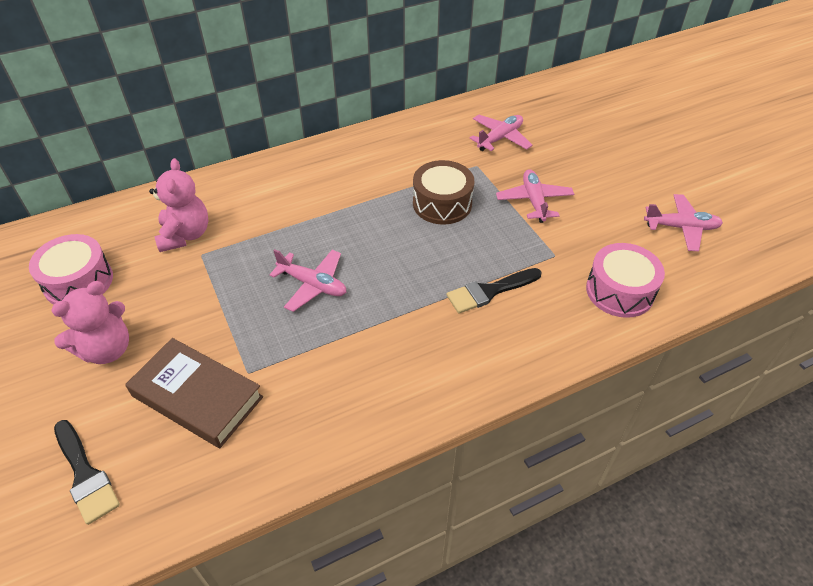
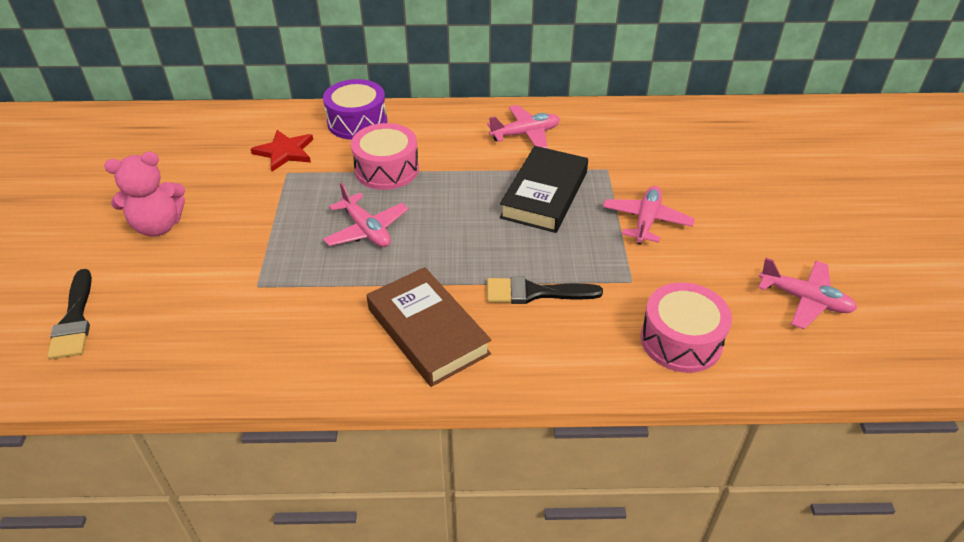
camera: 25 degrees right, 5 degrees down
pink drum [29,234,113,305] -> pink drum moved to [351,123,419,190]
brown book [125,338,263,448] -> brown book moved to [367,267,491,387]
pink teddy bear [149,158,208,252] -> red star [251,130,313,172]
brown drum [413,160,474,224] -> black book [500,146,588,233]
pink plane [470,115,532,151] -> pink plane moved to [487,105,560,148]
none -> purple drum [323,79,387,140]

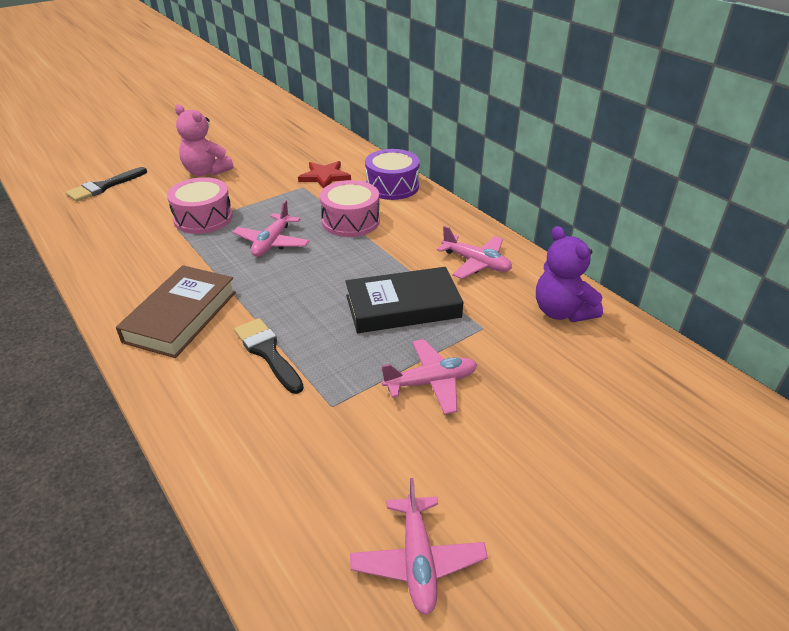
camera: 55 degrees right, 5 degrees down
pink drum [641,282,732,373] -> pink drum moved to [167,177,233,234]
none -> purple teddy bear [536,226,603,322]

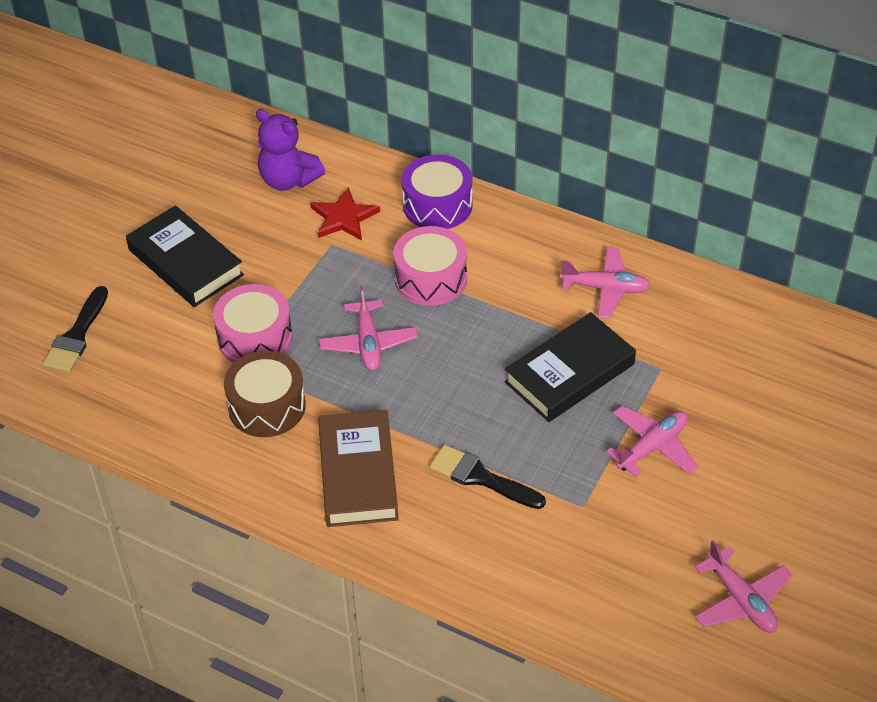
camera: 25 degrees left, 10 degrees up
pink teddy bear [175,104,233,176] -> black book [126,205,244,307]
purple teddy bear [536,226,603,322] -> purple teddy bear moved to [256,109,325,191]
none -> brown drum [224,351,306,437]

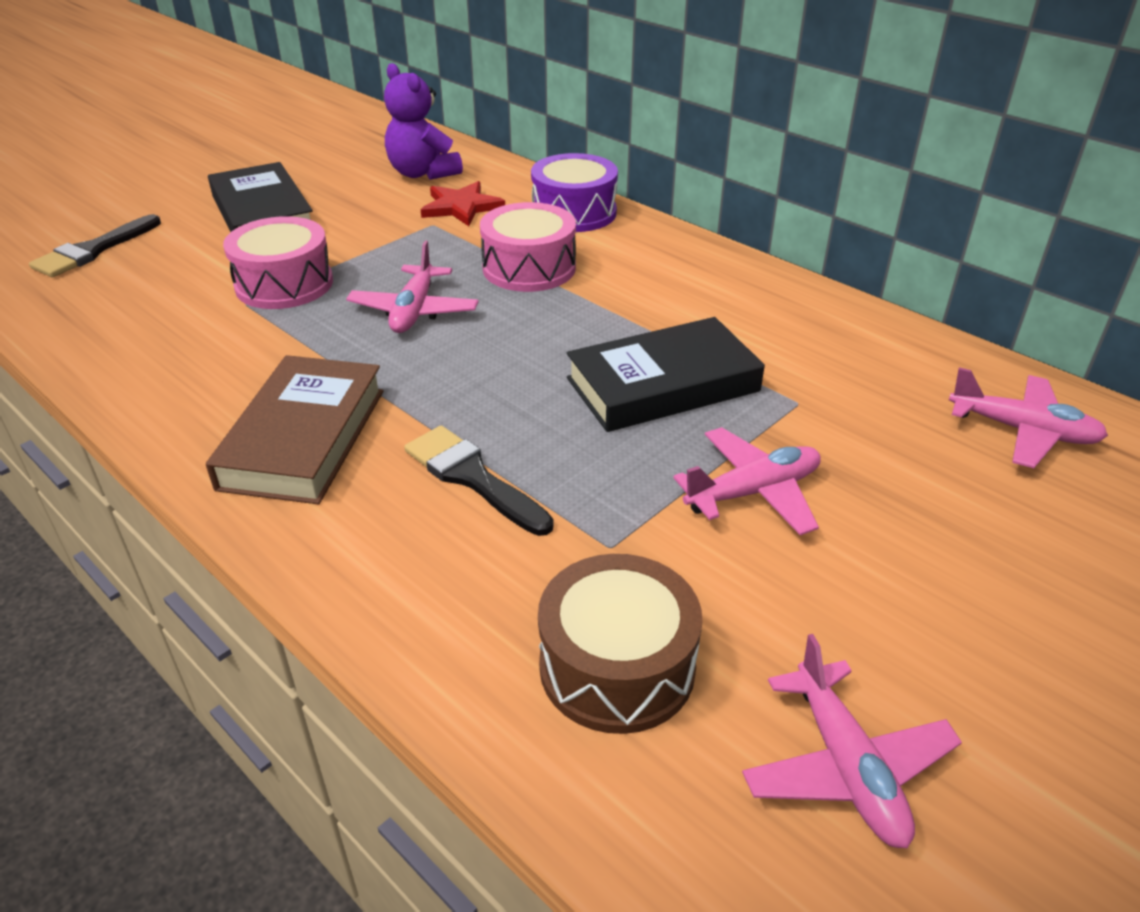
camera: 15 degrees right, 10 degrees down
brown drum [224,351,306,437] -> brown drum moved to [538,554,703,734]
pink plane [560,247,651,319] -> pink plane moved to [949,367,1108,468]

